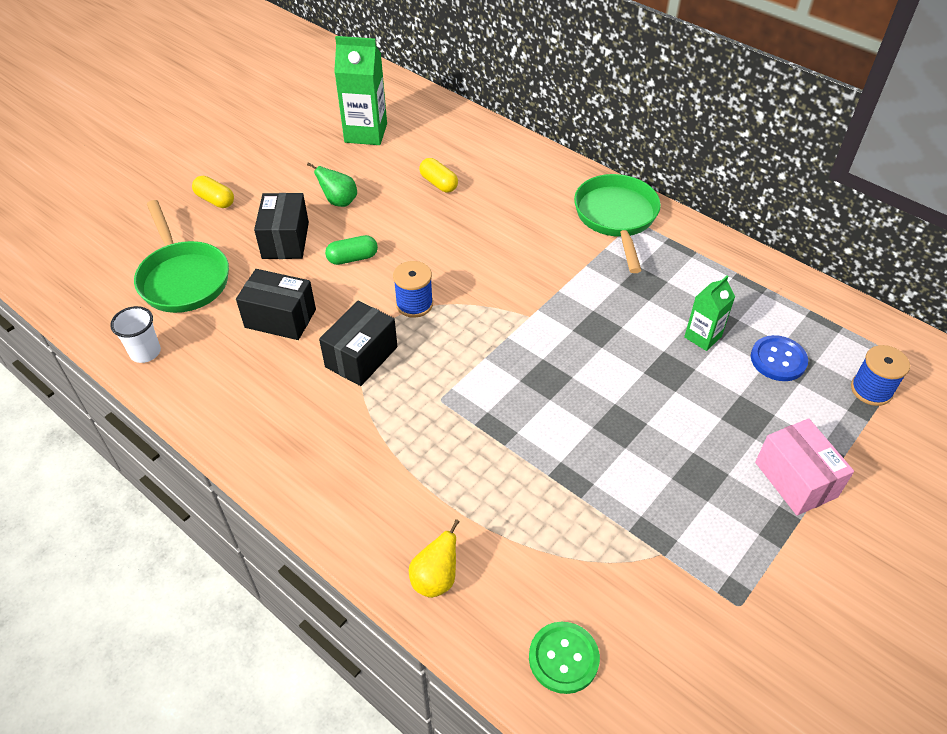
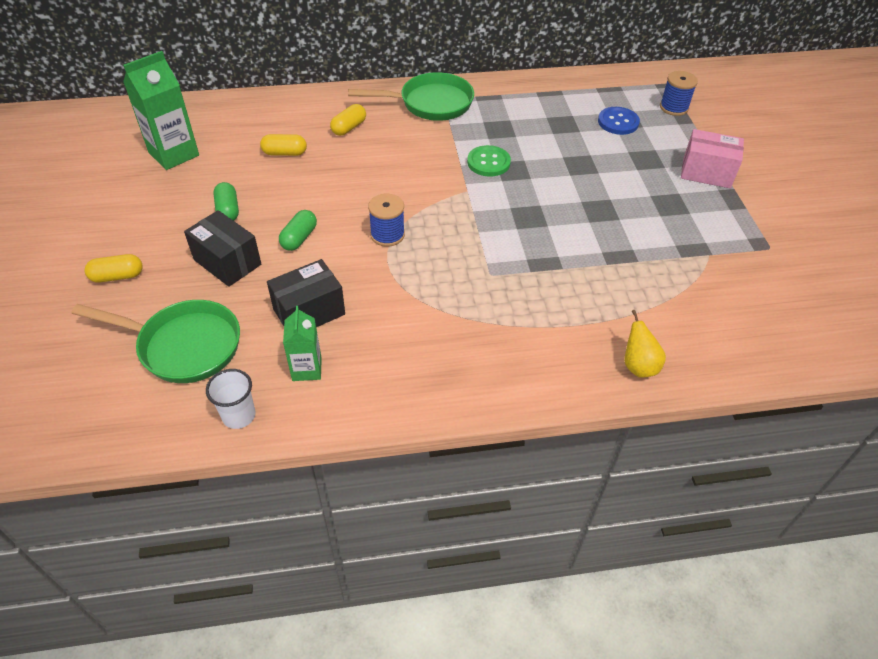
camera: 50 degrees left, 0 degrees up
green pear [307,162,357,207] -> green capsule [213,182,239,221]
black box [319,300,398,386] -> none
green button [529,622,600,694] -> green button moved to [467,145,511,177]
green pan [574,174,661,273] -> green pan turned 135 degrees clockwise [348,72,474,121]
green carton [684,276,735,351] -> green carton moved to [283,306,322,381]
none -> yellow capsule [330,104,366,136]

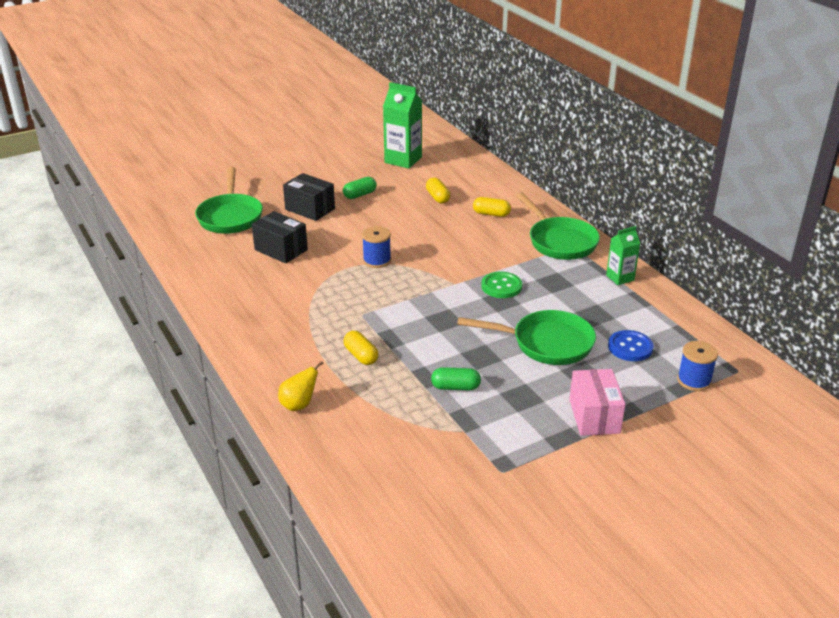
camera: 70 degrees right, 15 degrees down
yellow capsule [84,254,143,283] -> yellow capsule moved to [343,331,379,365]
black box [184,210,261,287] -> black box turned 75 degrees counterclockwise [283,173,335,221]
white cup [206,369,256,429] -> none
green capsule [279,210,317,251] -> green capsule moved to [431,367,481,391]
green carton [283,306,322,381] -> green carton moved to [606,226,640,285]
none -> green pan [457,310,596,365]

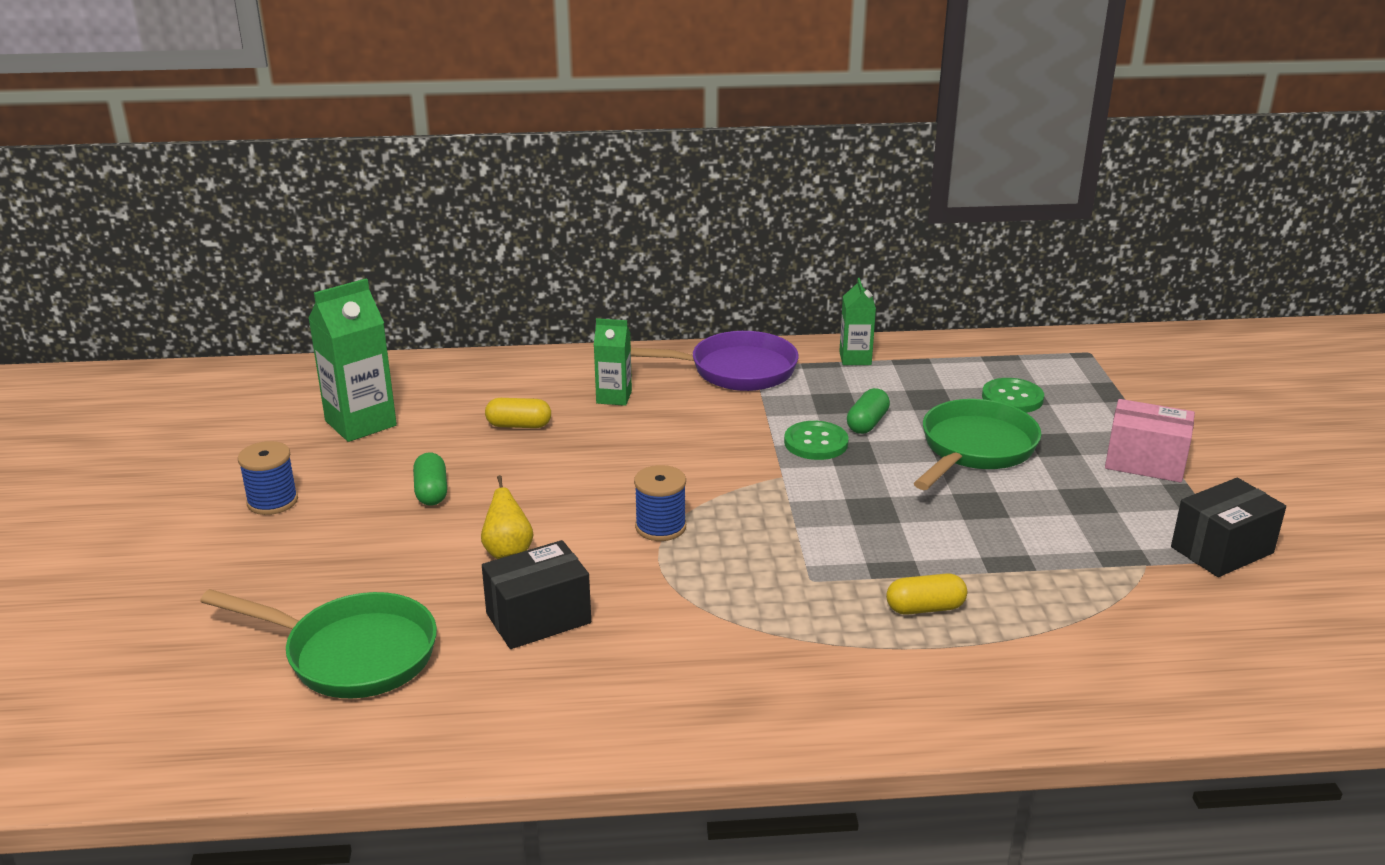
camera: 65 degrees left, 5 degrees down
yellow pear [278,361,324,411] -> yellow pear moved to [481,475,534,559]
black box [283,173,335,221] -> black box moved to [1171,478,1286,577]
green capsule [431,367,481,391] -> green capsule moved to [847,388,890,434]
yellow capsule [473,197,511,217] -> green carton [594,318,632,406]
green pan [516,192,600,260] -> purple pan [631,331,799,391]
blue button [608,330,653,361] -> green button [982,378,1044,413]
blue spool [677,341,718,391] -> blue spool moved to [238,441,298,515]

